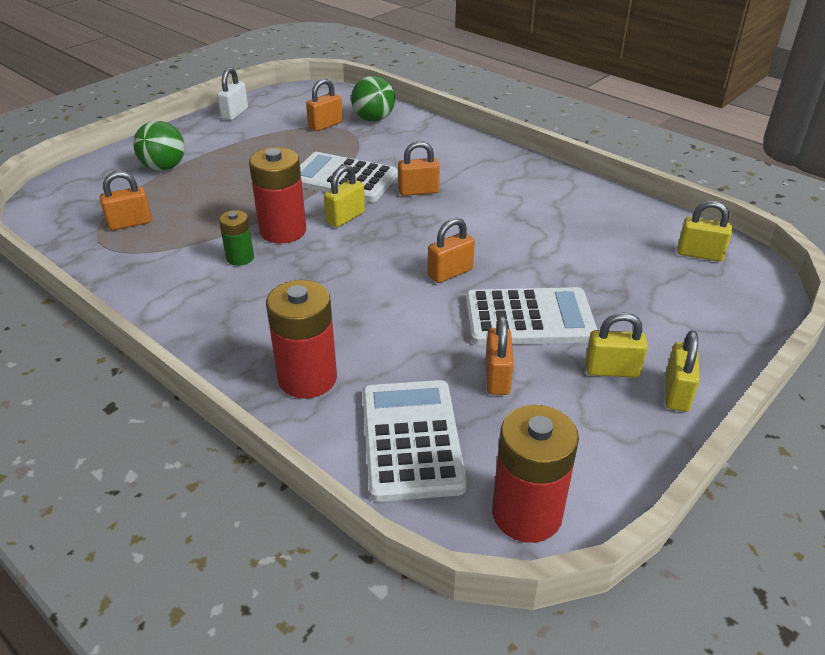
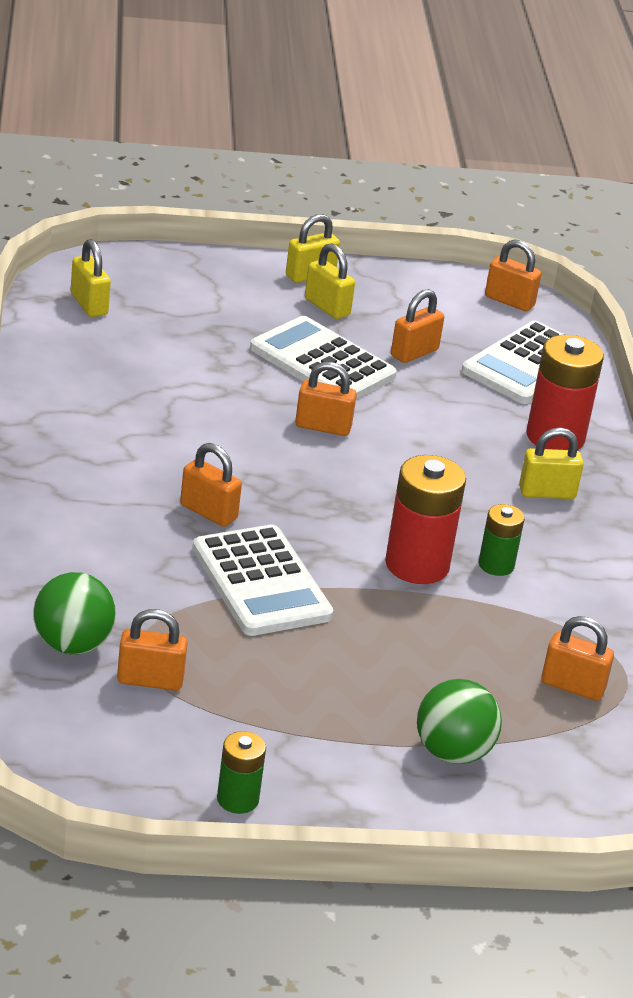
camera: 140 degrees left, 5 degrees down
white padlock [217,67,248,121] -> green battery [217,731,266,814]
yellow padlock [324,165,365,228] -> yellow padlock moved to [519,428,584,499]
red battery [492,405,579,543] -> orange padlock [485,240,541,311]

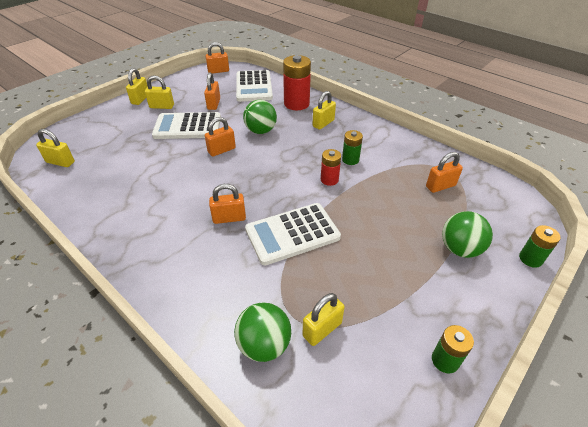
camera: 40 degrees left, 10 degrees up
orange padlock [117,609,188,691] -> yellow padlock [303,293,345,346]
white calculator [192,524,333,636] -> white calculator turned 135 degrees clockwise [245,203,341,265]
red battery [385,455,466,584] -> red battery [321,149,341,186], size x0.56
none -> green ball [243,100,277,134]
none -> green battery [519,225,561,268]

